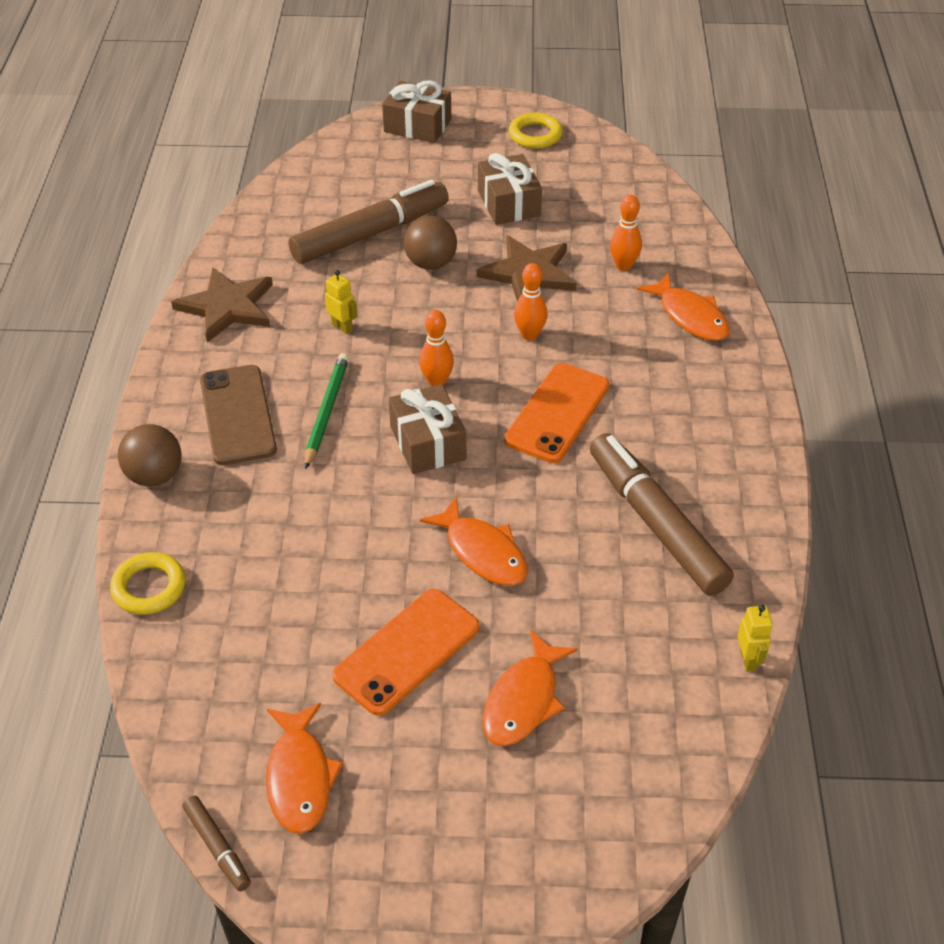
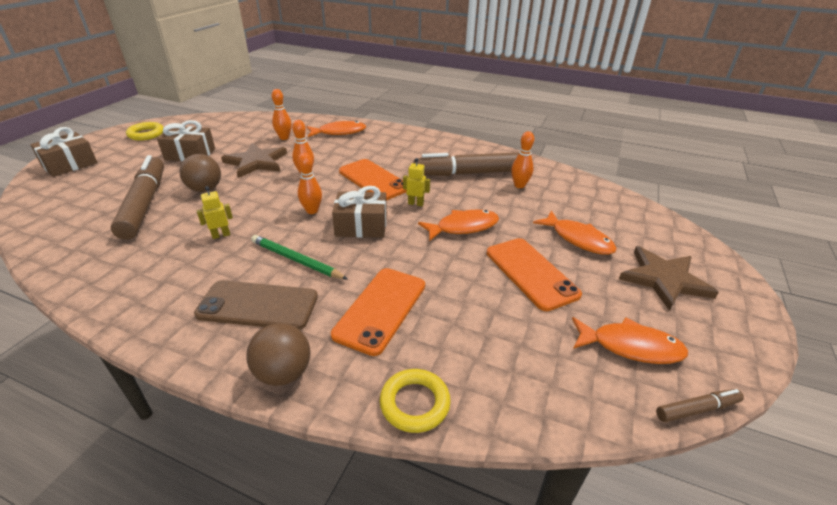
camera: 70 degrees left, 10 degrees down
brown star [171,267,273,343] -> brown star moved to [619,246,719,311]
yellow robot [738,605,773,672] -> yellow robot moved to [403,158,430,206]
none -> orange phone [331,268,425,356]
none -> orange bowling pin [511,131,534,188]

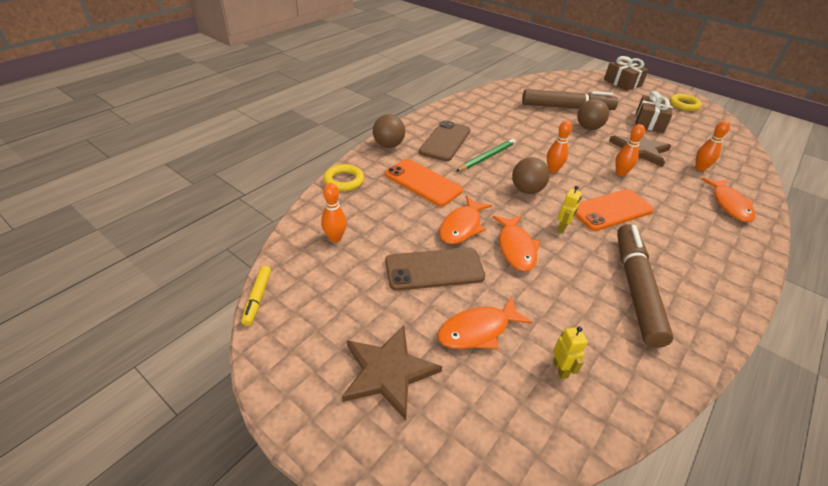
camera: 105 degrees right, 5 degrees up
yellow robot [197,186,233,239] -> yellow robot moved to [553,326,588,379]
brown gift [332,186,387,238] -> brown ball [512,157,550,194]
orange phone [487,238,582,311] -> brown phone [385,248,485,291]
orange bowling pin [511,131,534,188] -> orange bowling pin moved to [321,183,347,242]
orange fish [572,317,688,364] -> orange fish moved to [439,196,492,244]
brown marker [656,389,744,422] -> yellow marker [241,266,271,326]

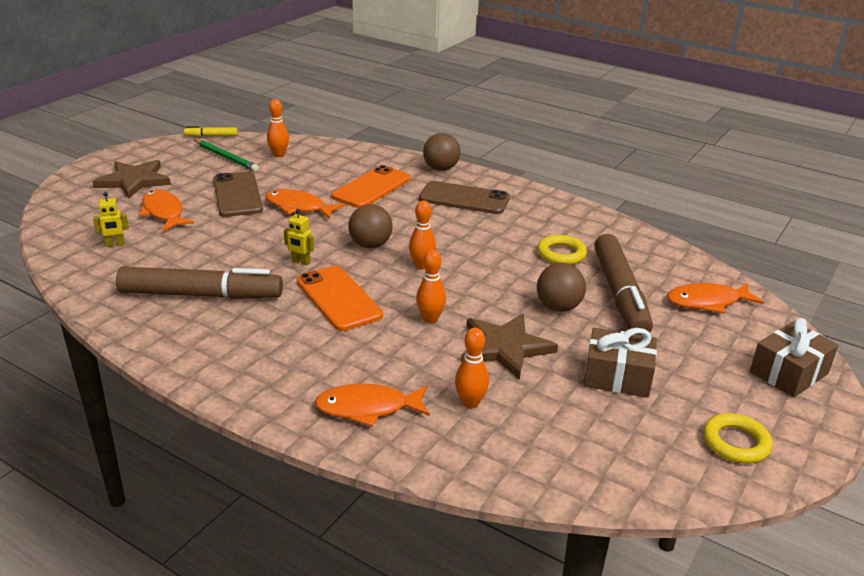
camera: 85 degrees right, 10 degrees down
yellow ring [324,164,364,191] -> yellow ring moved to [537,235,587,265]
green pencil [456,138,516,171] -> green pencil moved to [194,139,259,172]
orange fish [493,216,541,271] -> orange fish moved to [667,283,764,314]

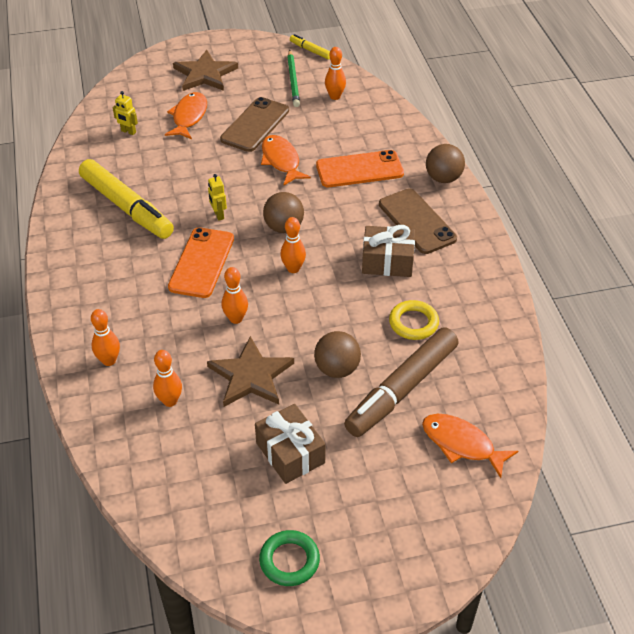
camera: 45 degrees right, 15 degrees up
brown marker [116,267,283,299] -> yellow marker [79,159,174,239]
orange fish [314,384,430,427] -> orange bowling pin [91,309,120,366]
yellow ring [703,413,773,464] -> green ring [259,530,320,586]
brown gift [750,318,838,397] -> brown gift moved to [362,225,415,277]

